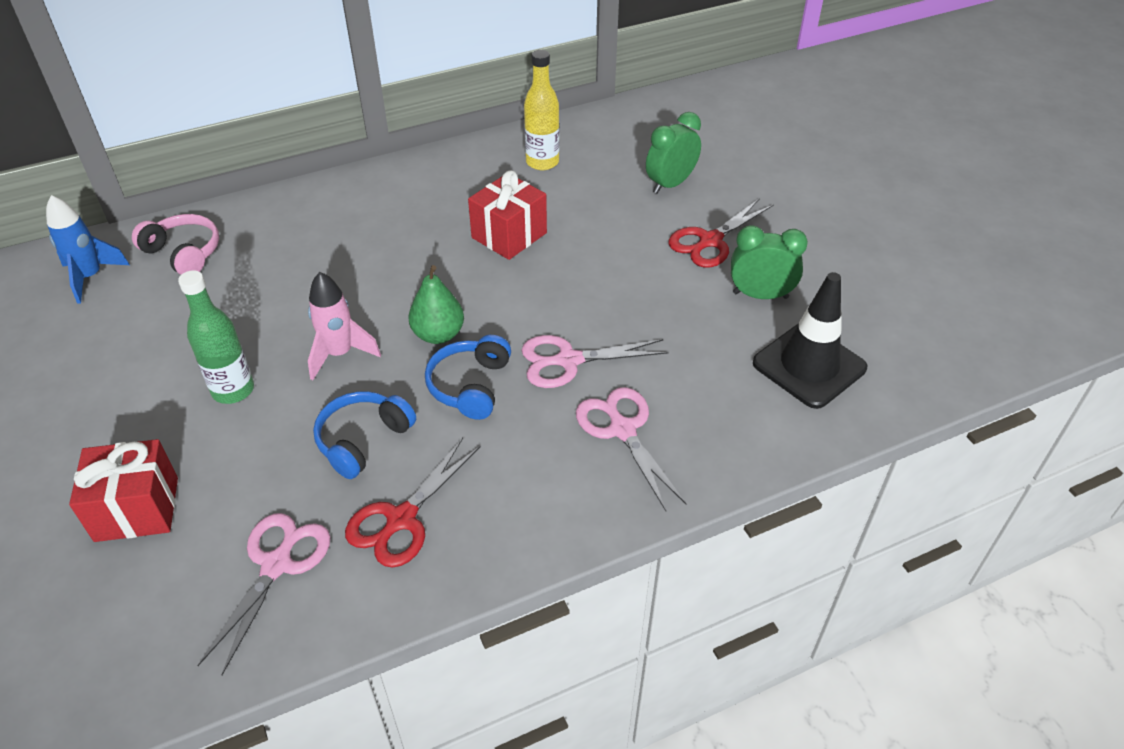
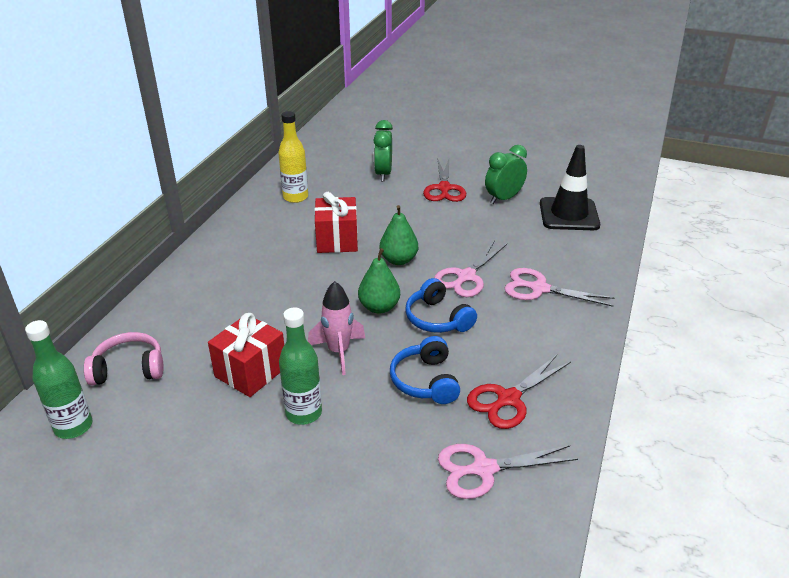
camera: 45 degrees left, 10 degrees down
blue rocket [46,195,130,304] -> green bottle [25,320,92,439]
red gift [69,439,178,542] -> red gift moved to [208,313,284,397]
pink scissors [197,513,330,675] -> pink scissors turned 75 degrees counterclockwise [438,444,578,499]
red scissors [345,438,481,568] -> red scissors turned 60 degrees clockwise [467,355,571,429]
none -> green pear [380,205,418,265]

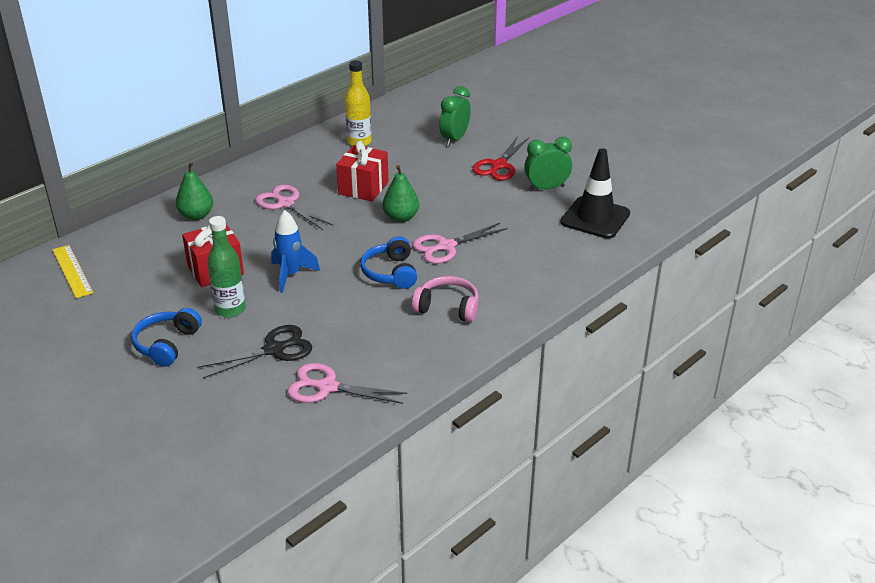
camera: 25 degrees right, 0 degrees up
green bottle [25,320,92,439] -> yellow ruler [52,245,93,298]
pink headphones [84,332,163,386] -> pink headphones moved to [412,276,479,322]
pink rocket [308,281,365,375] -> blue rocket [271,210,320,293]
green pear [358,248,400,314] -> green pear moved to [176,162,213,220]
blue headphones [390,336,460,404] -> blue headphones moved to [131,308,202,367]
red scissors [467,355,571,429] -> none
pink scissors [504,268,615,307] -> pink scissors moved to [255,185,333,230]
none -> black scissors [197,325,312,378]

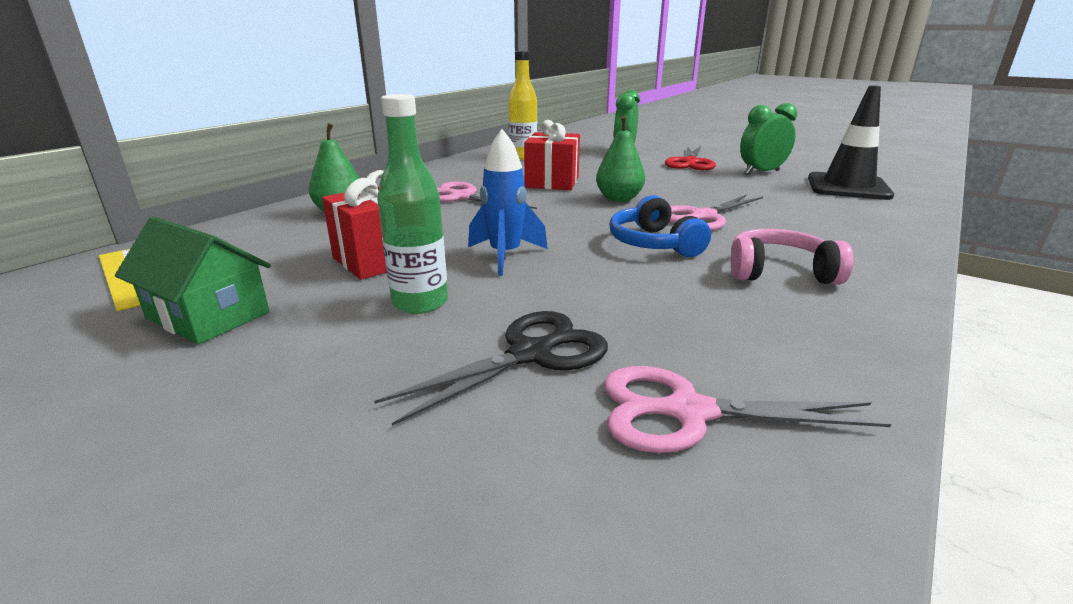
camera: 10 degrees left, 10 degrees down
blue headphones [131,308,202,367] -> none
none -> green house [115,216,271,344]

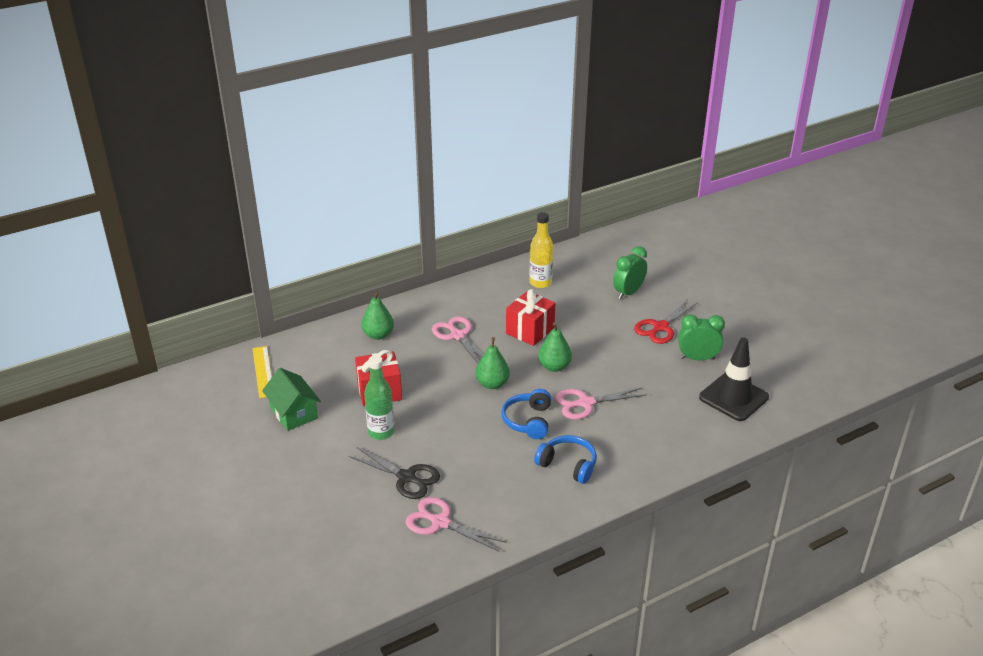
camera: 25 degrees right, 10 degrees up
black scissors [374,311,608,426] -> black scissors turned 45 degrees clockwise [348,447,440,499]
blue rocket [468,129,548,276] -> none
pink headphones [731,229,853,285] -> blue headphones [534,435,597,484]
none -> green pear [476,337,510,389]

